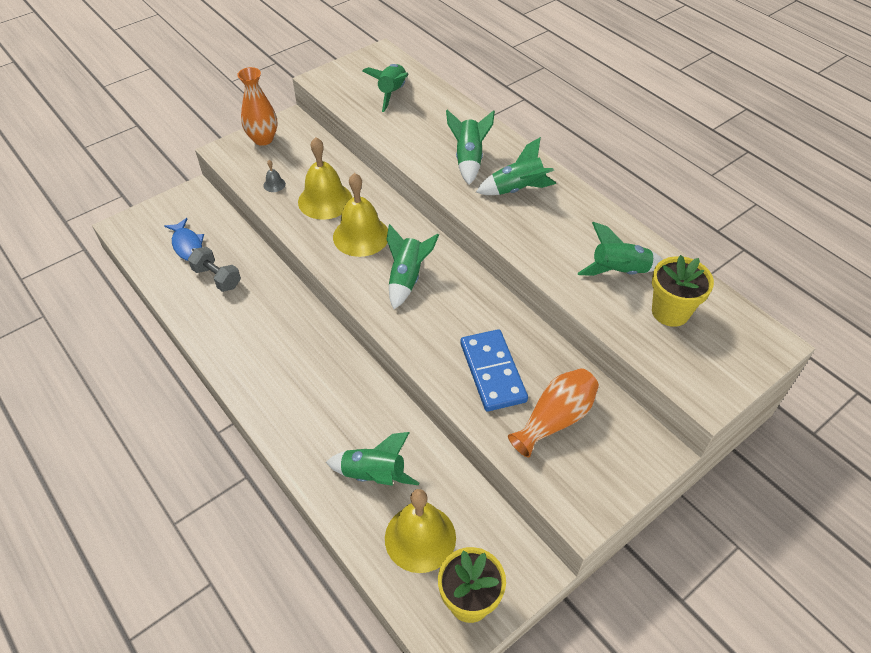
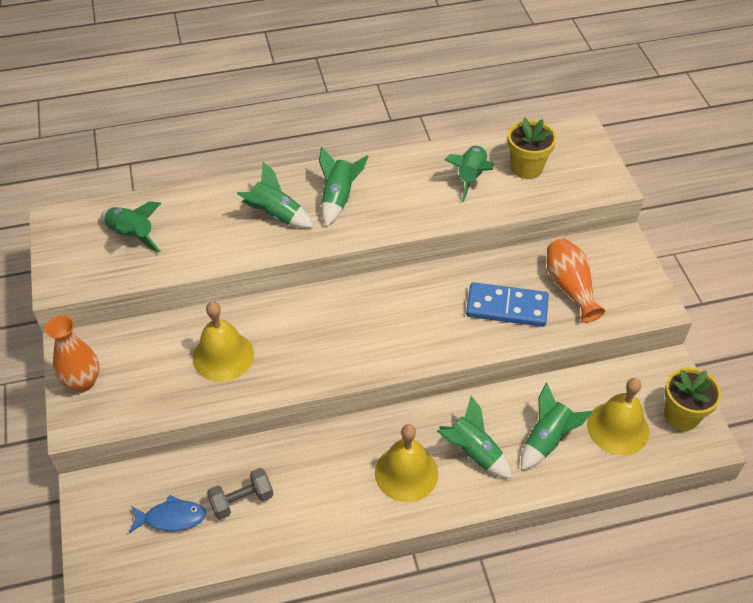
camera: 65 degrees left, 0 degrees up
grey bell [263,160,286,192] -> none
yellow bell [333,173,388,257] -> yellow bell moved to [375,424,438,502]
green rocket [386,224,439,309] -> green rocket moved to [437,396,512,479]

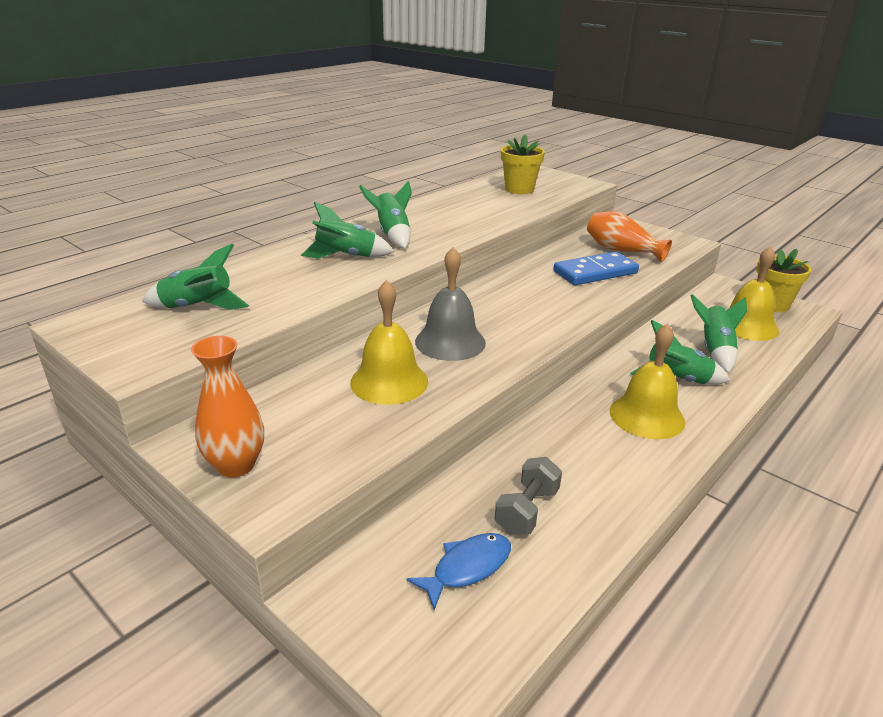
camera: 35 degrees left, 20 degrees down
green rocket [444,145,494,202] -> none
none -> grey bell [415,247,486,361]

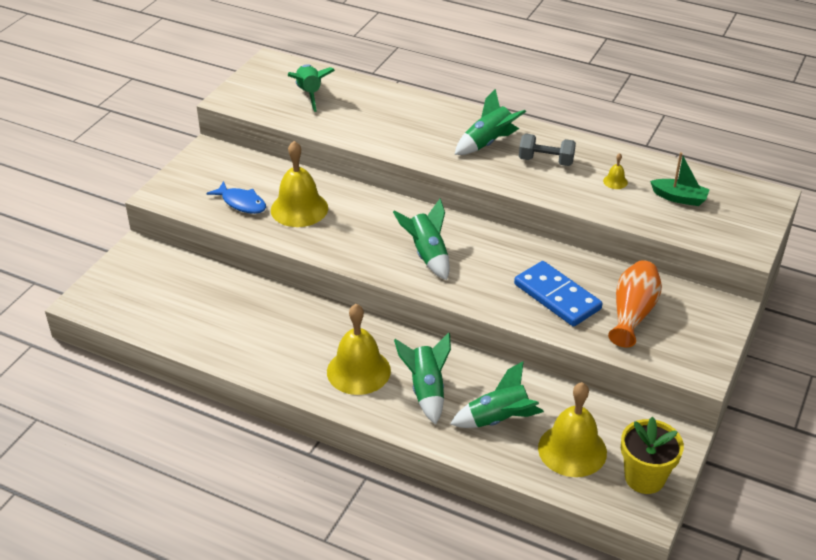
camera: 75 degrees right, 10 degrees up
orange vase [191,336,264,478] -> none
green rocket [301,202,394,259] -> green rocket moved to [393,199,449,280]
blue fish [407,533,511,610] -> blue fish moved to [206,181,266,214]
grey bell [415,247,486,361] -> none
grey dumbbell [495,457,562,535] -> grey dumbbell moved to [519,134,576,166]
yellow flower pot [501,134,545,194] -> green boat [650,152,710,206]
none -> yellow bell [603,153,628,189]

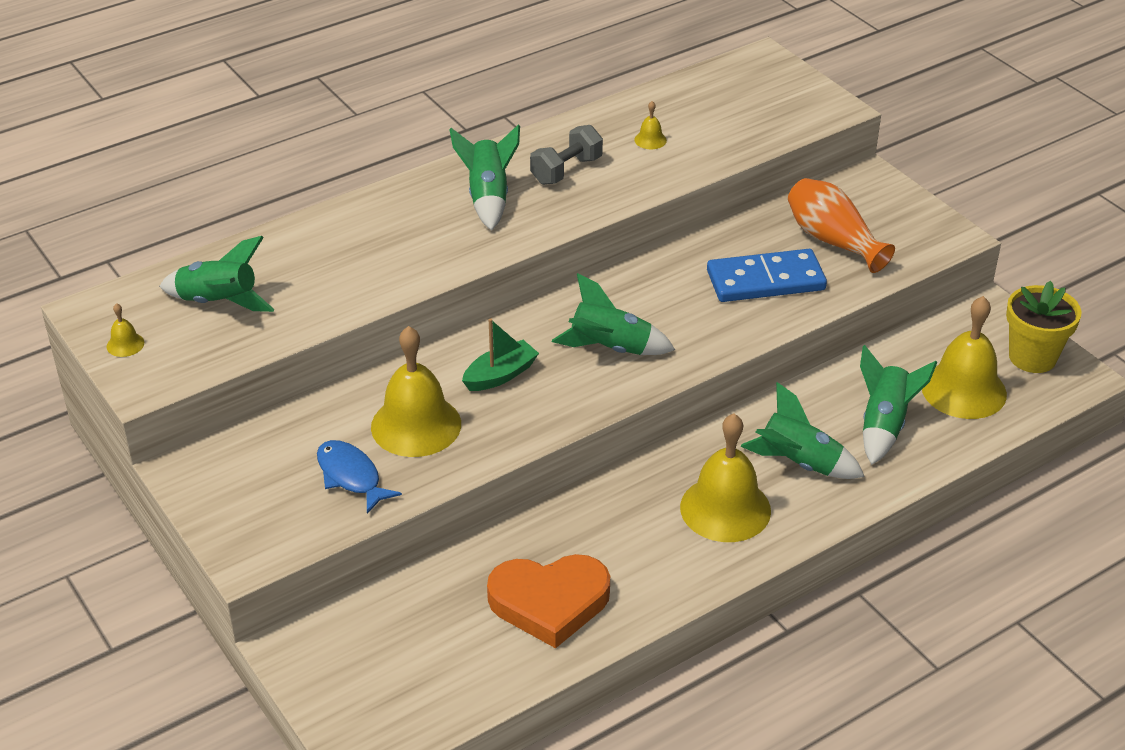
camera: 60 degrees left, 0 degrees up
blue fish [206,181,266,214] -> blue fish turned 105 degrees counterclockwise [317,440,402,514]
green boat [650,152,710,206] -> green boat moved to [462,318,539,391]
none -> yellow bell [107,303,144,357]
none -> orange heart [487,554,610,648]

